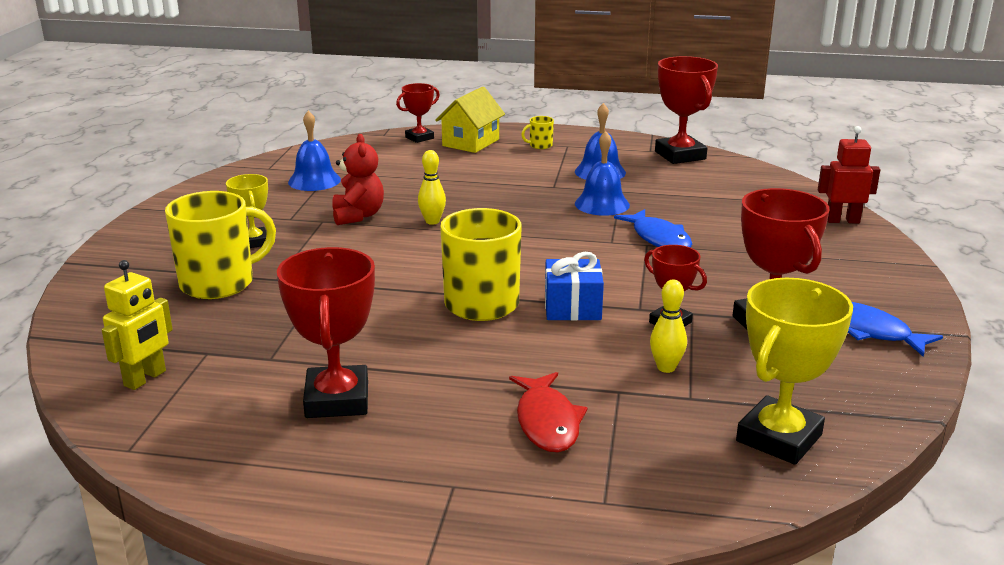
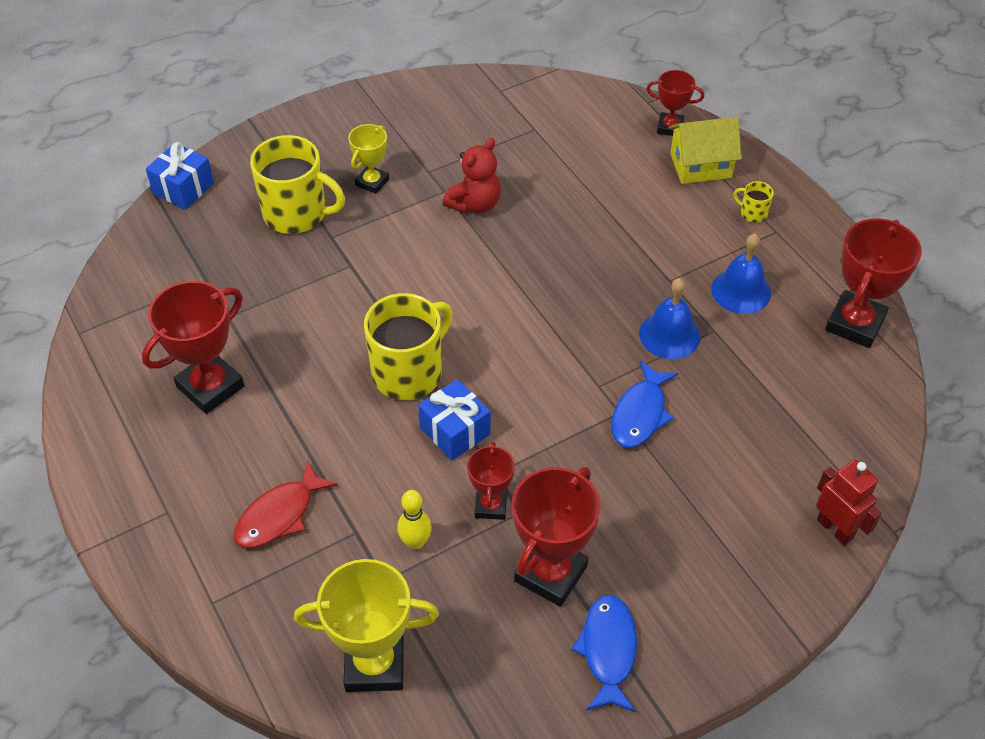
camera: 50 degrees right, 25 degrees up
yellow robot [102,260,173,390] -> none
blue bell [288,111,341,191] -> none
yellow bowling pin [418,150,446,225] -> none
none -> blue gift [146,142,214,210]

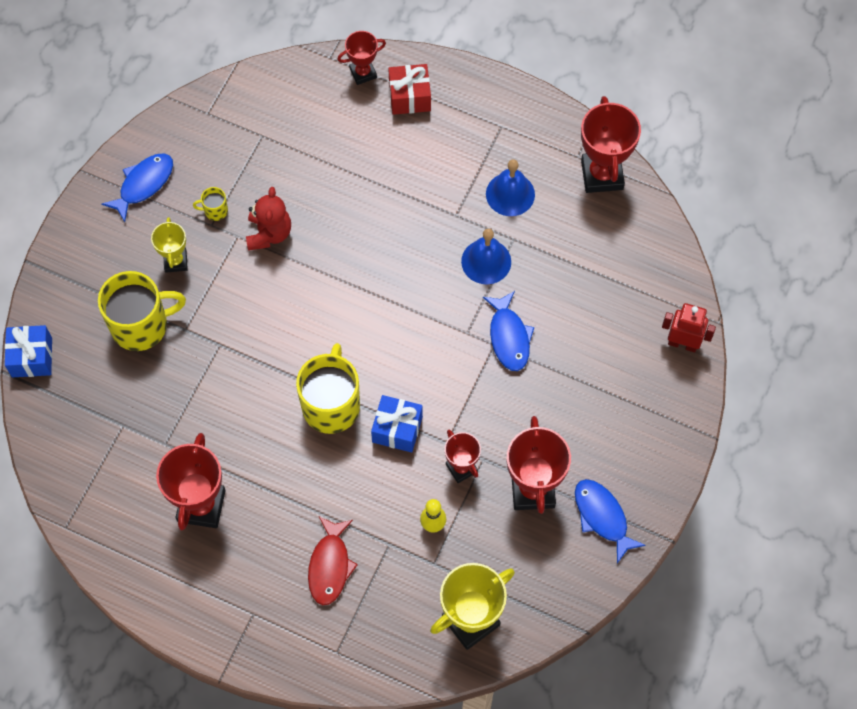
camera: 35 degrees left, 15 degrees up
yellow house [669,117,742,184] -> red gift [388,64,431,115]
yellow mug [733,181,774,223] -> yellow mug moved to [193,187,228,221]
none -> blue fish [101,153,173,222]

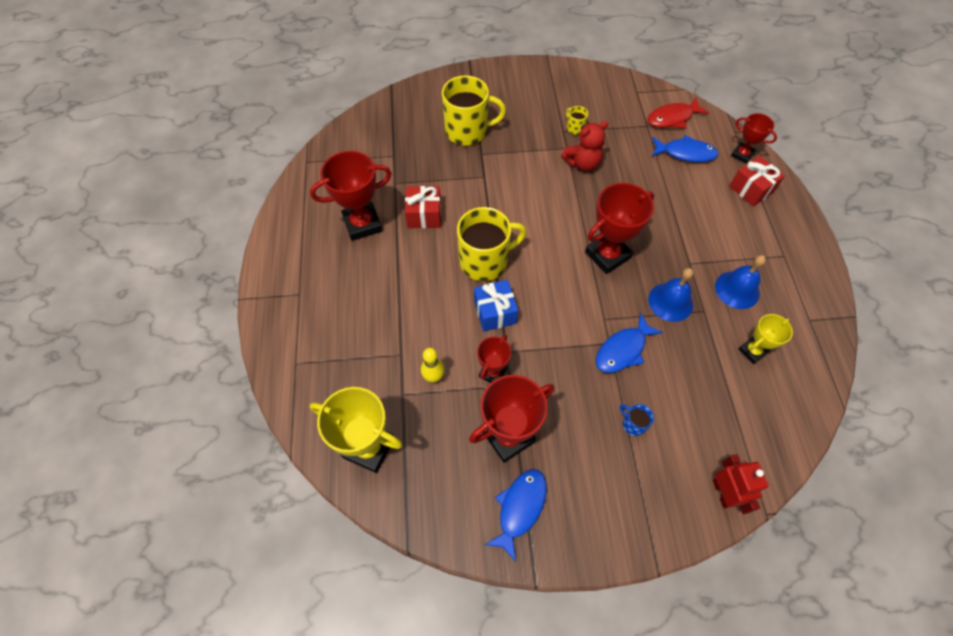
camera: 60 degrees right, 5 degrees down
blue gift [5,325,52,377] -> none
yellow mug [98,271,186,351] -> yellow mug turned 45 degrees counterclockwise [442,75,506,146]
blue fish [101,153,173,222] -> blue fish moved to [651,135,719,162]
yellow trophy [151,217,188,273] -> yellow trophy moved to [739,314,793,364]
red fish [308,516,358,605] -> red fish moved to [647,97,709,128]
red trophy [581,96,641,193] -> red trophy moved to [585,183,655,274]
none -> red gift [405,186,441,228]
none -> blue mug [620,404,654,436]

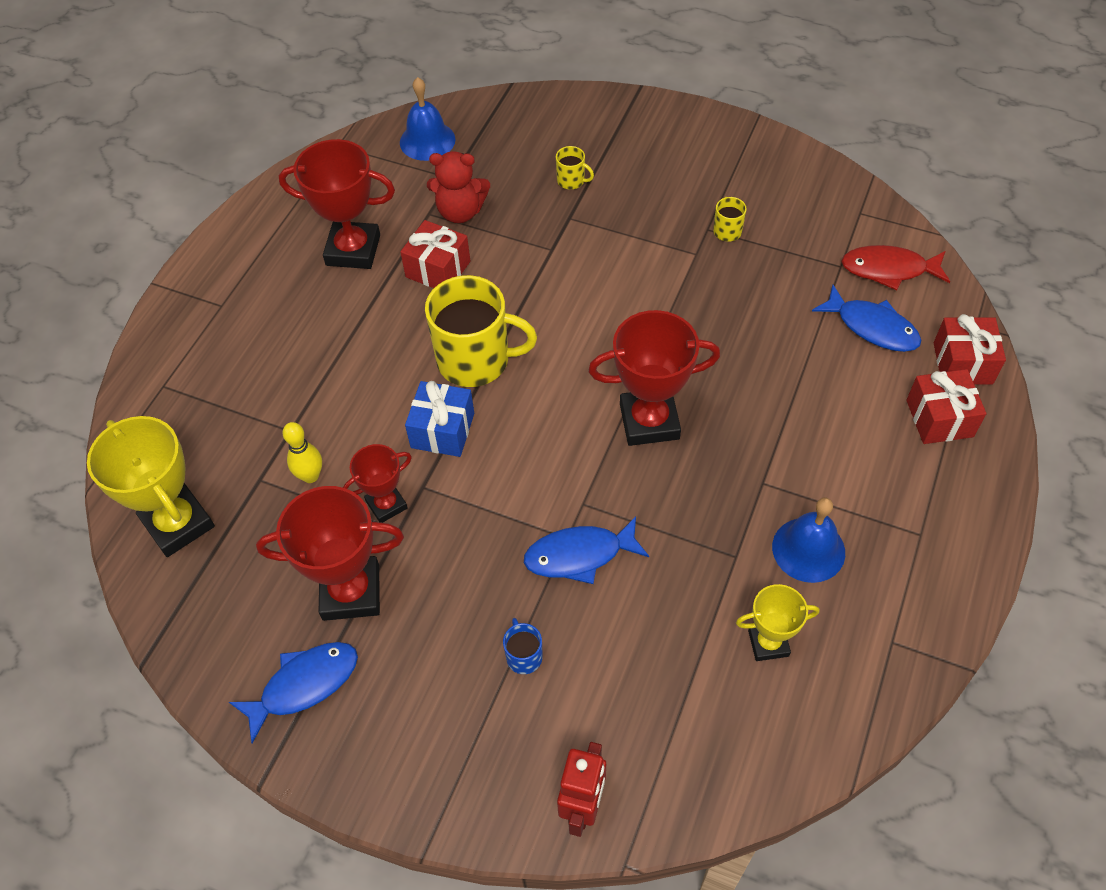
camera: 30 degrees right, 5 degrees down
yellow mug [442,75,506,146] -> yellow mug [556,146,594,190], size x0.43
red teddy bear [561,121,608,171] -> red teddy bear moved to [427,151,490,223]
blue bell [648,268,693,322] -> blue bell moved to [400,77,456,161]
red trophy [731,113,777,164] -> red gift [934,314,1006,385]

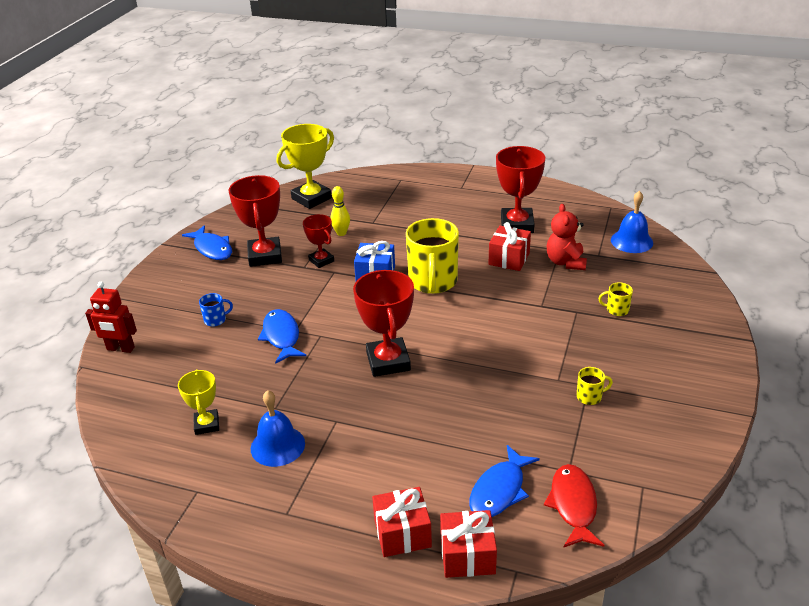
camera: 85 degrees right, 20 degrees down
yellow mug [556,146,594,190] -> yellow mug turned 75 degrees clockwise [599,282,633,316]

